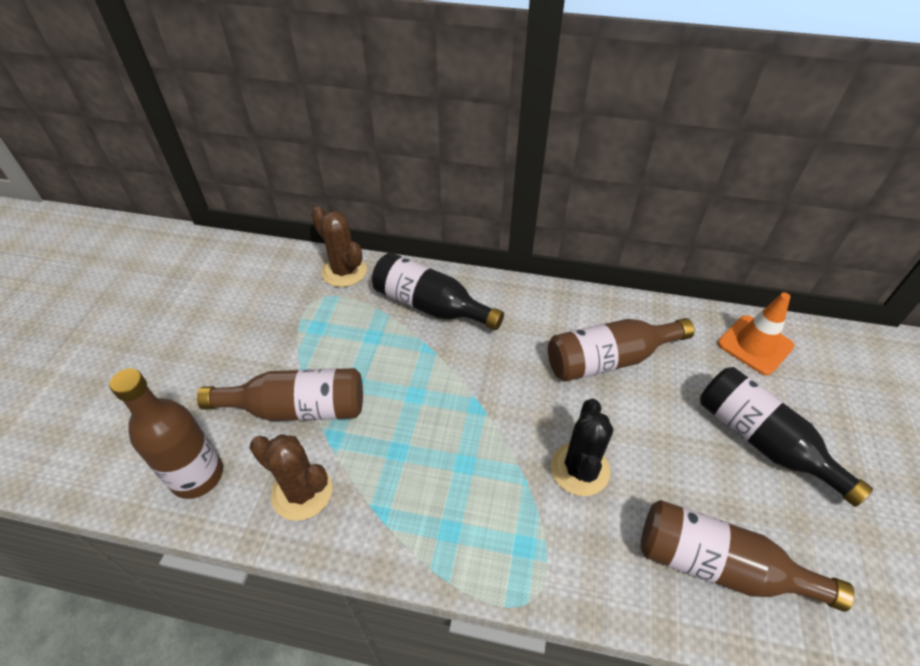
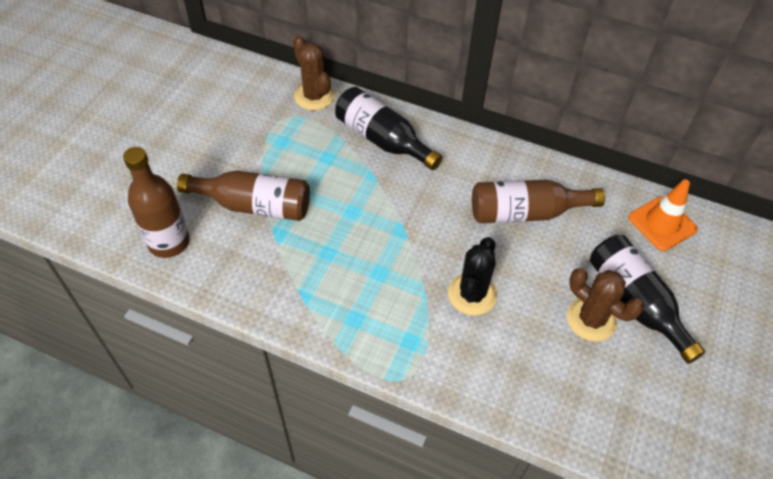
camera: 10 degrees right, 5 degrees up
brown cactus [250,434,332,521] -> brown cactus moved to [567,268,644,342]
brown bottle [641,500,854,612] -> none

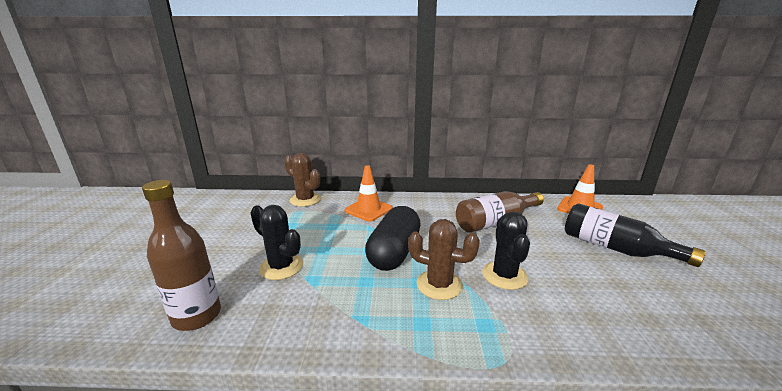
camera: 20 degrees left, 30 degrees down
brown bottle [177,171,310,221] -> black cactus [251,205,303,280]
black bottle [335,87,442,170] -> orange traffic cone [344,165,392,222]
brown cactus [567,268,644,342] -> brown cactus moved to [408,219,480,300]
none -> black capsule [365,206,421,271]

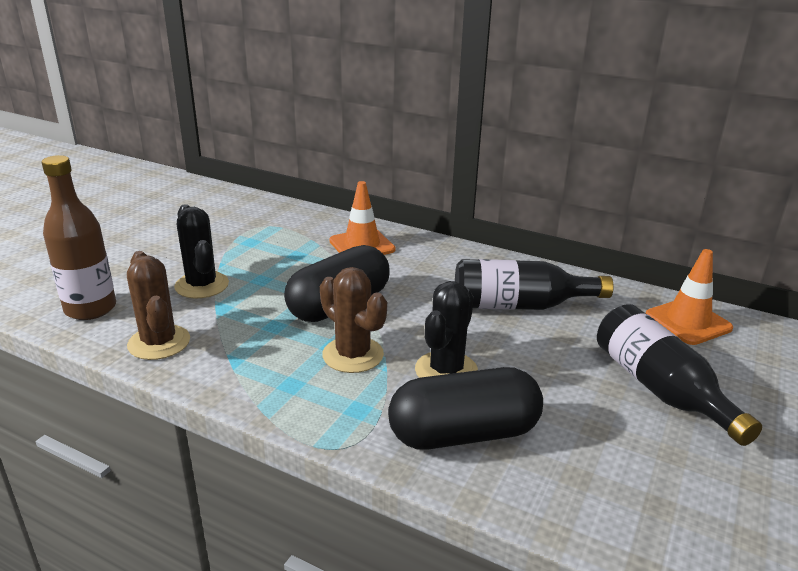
camera: 25 degrees right, 5 degrees up
brown cactus [284,153,321,207] -> brown cactus moved to [127,251,190,360]
brown bottle [456,191,544,233] -> black bottle [455,259,614,310]
none -> black capsule [388,367,543,450]

